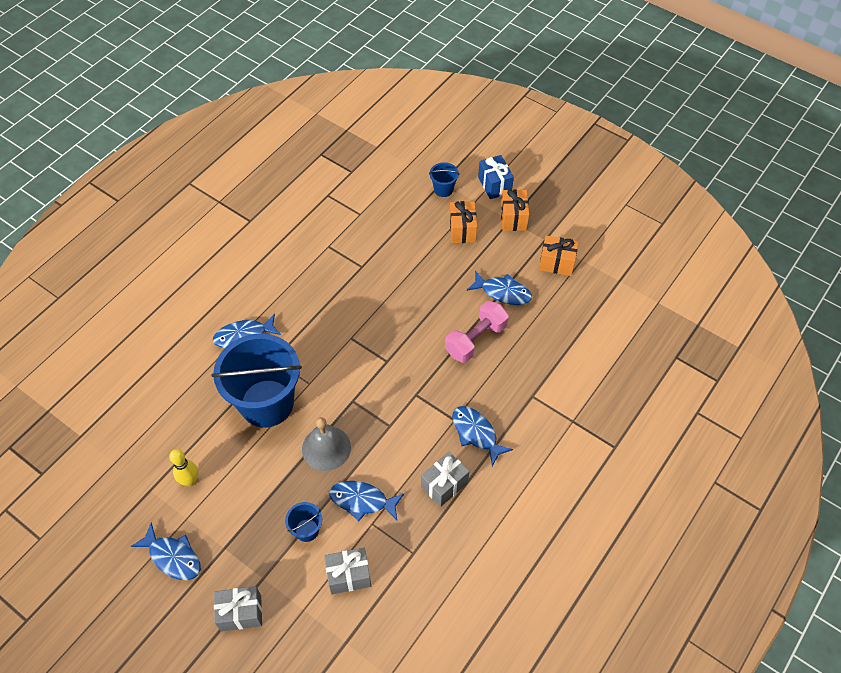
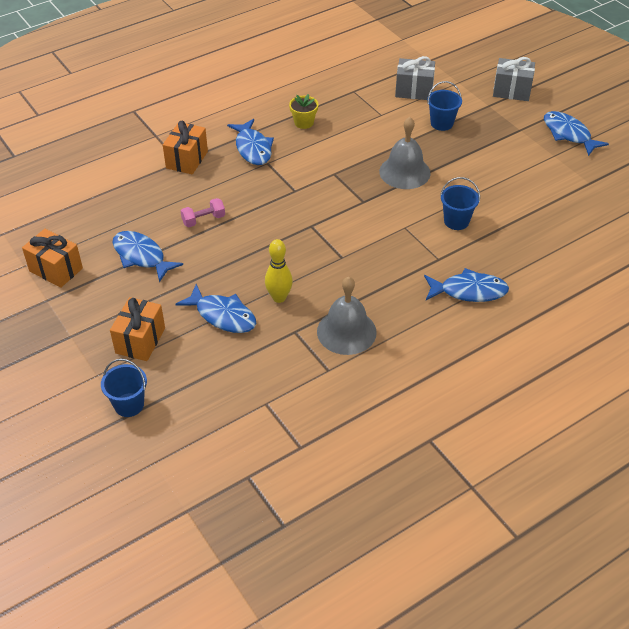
camera: 160 degrees left, 10 degrees down
yellow bowling pin [169,449,198,486] -> yellow bowling pin moved to [265,239,293,303]
blue bucket [211,334,302,427] -> blue bucket [440,177,480,230], size x0.41
blue fish [329,481,404,521] -> blue fish moved to [175,284,256,333]
grey gift [421,451,469,507] -> yellow flower pot [289,94,319,129]
pink dumbbell [445,301,509,363] -> pink dumbbell [181,198,225,227], size x0.53
blue gift [478,155,514,199] -> none
orange gift [501,189,529,231] -> orange gift moved to [163,121,208,174]
none -> grey bell [317,277,377,355]

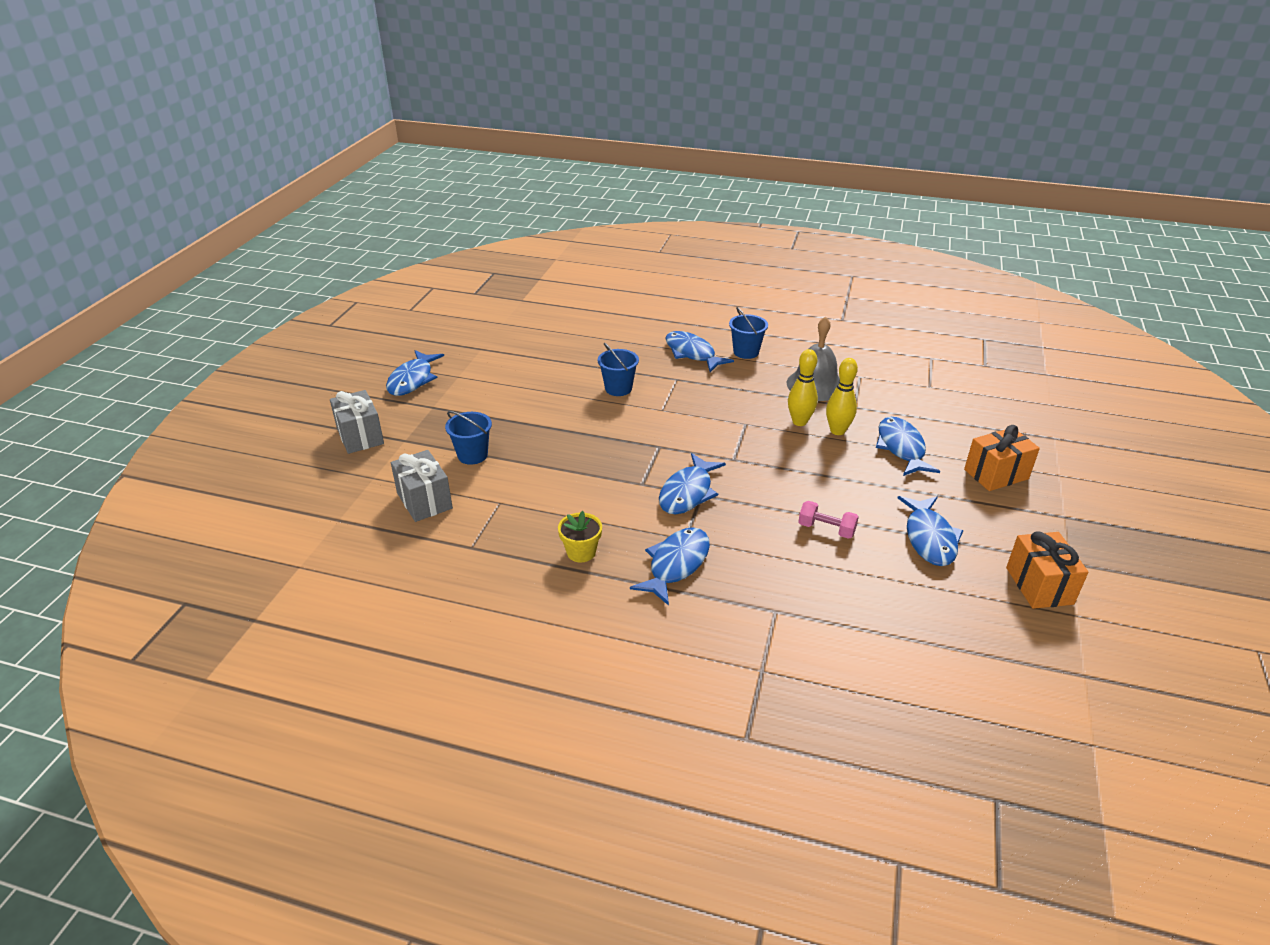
camera: 130 degrees left, 10 degrees down
blue bucket [101,359,147,417] -> blue bucket moved to [729,307,768,359]
orange gift [163,121,208,174] -> none
grey bell [379,117,431,189] -> none
none -> blue fish [659,453,726,514]
none -> yellow bowling pin [788,349,818,426]

